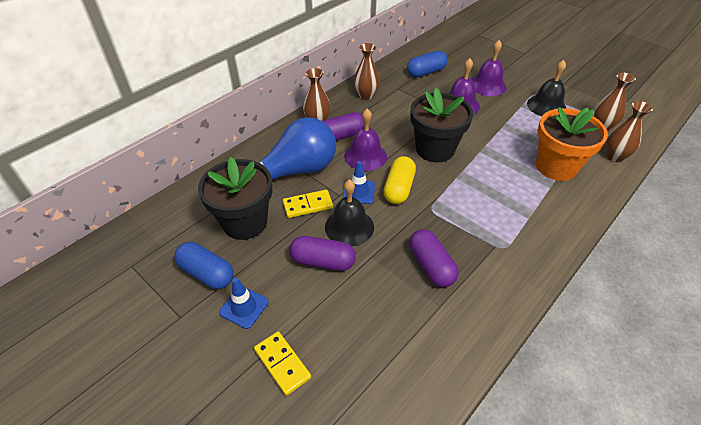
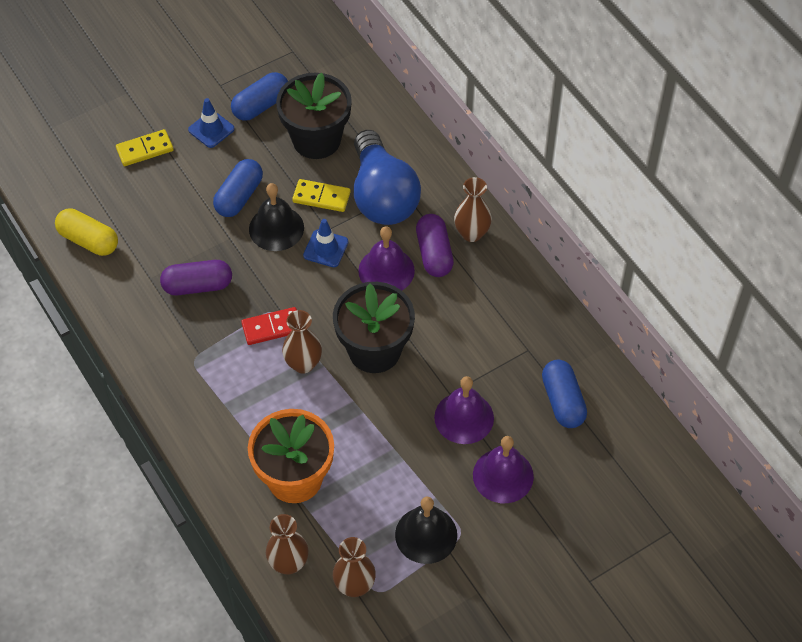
camera: 105 degrees right, 10 degrees up
yellow domino [283,190,333,218] -> yellow domino turned 75 degrees counterclockwise [292,179,350,212]
purple capsule [289,236,356,271] -> blue capsule [213,159,263,217]
brown vase [354,43,380,100] -> brown vase moved to [282,310,322,374]
yellow capsule [383,156,416,204] -> yellow capsule moved to [55,208,118,256]
none -> red domino [241,307,297,345]

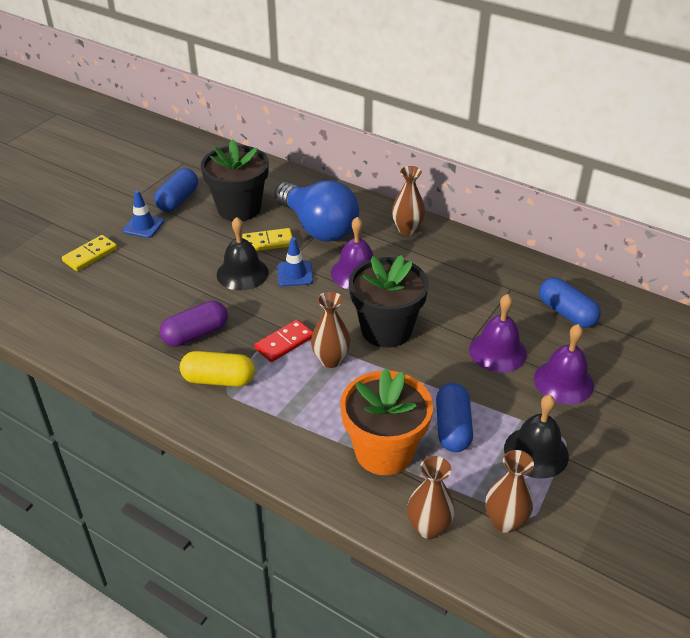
camera: 25 degrees left, 15 degrees down
yellow capsule [55,208,118,256] -> yellow capsule moved to [180,351,255,387]
blue capsule [213,159,263,217] -> blue capsule moved to [436,383,473,452]
purple capsule [416,214,454,277] -> none

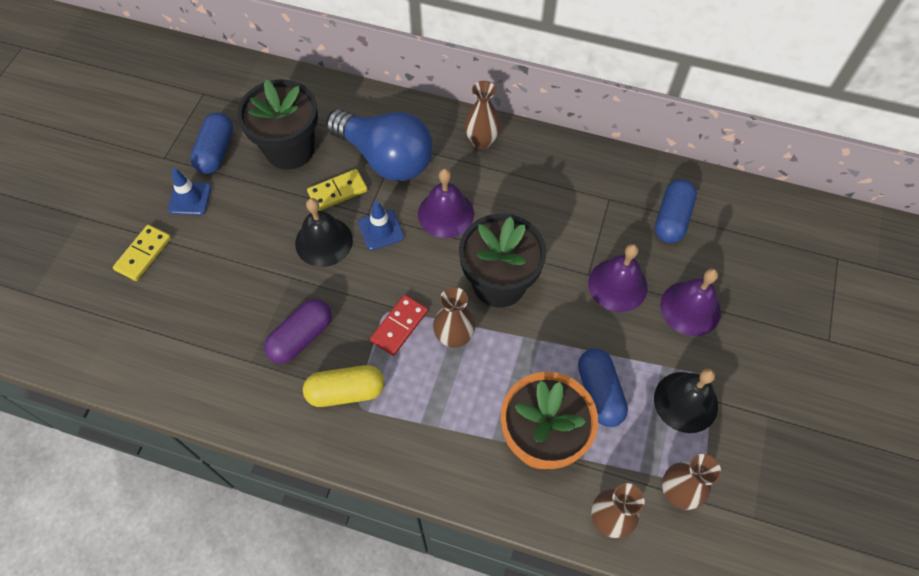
camera: 15 degrees left, 20 degrees up
blue capsule [539,278,601,328] -> blue capsule turned 75 degrees clockwise [655,179,697,243]

